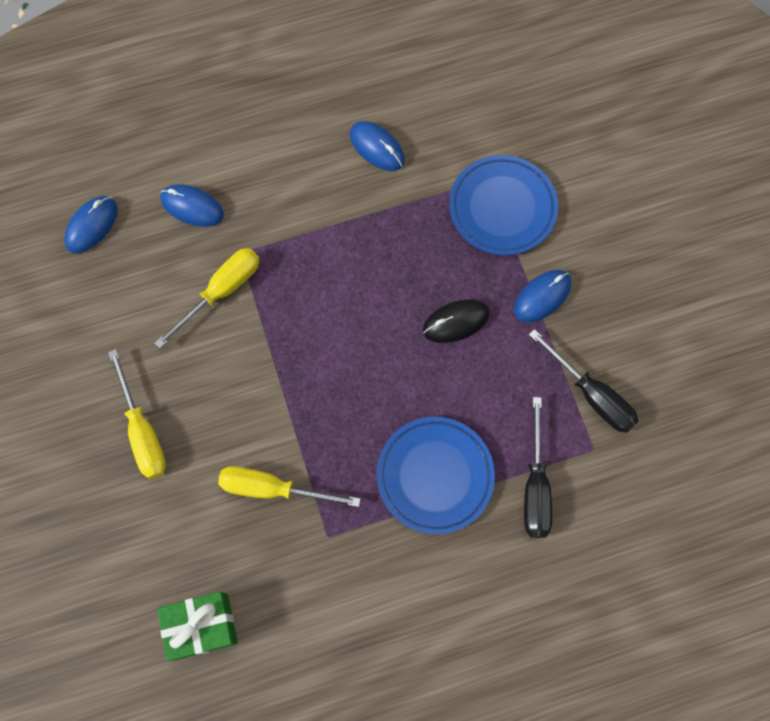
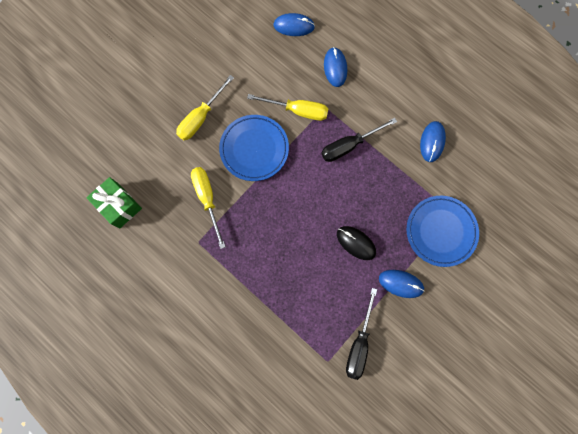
camera: 60 degrees right, 5 degrees up
blue plate [377,417,495,534] -> blue plate moved to [219,115,289,181]
black screwdriver [524,397,552,538] -> black screwdriver moved to [321,118,397,162]

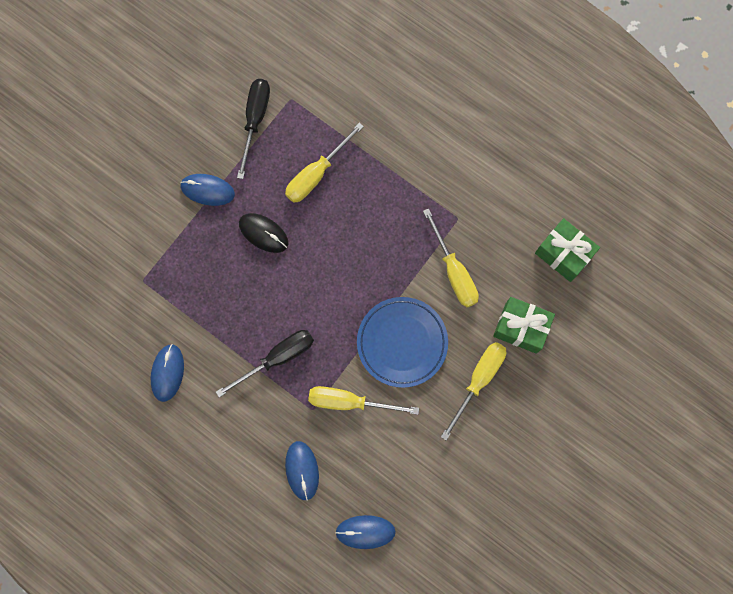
camera: 175 degrees right, 0 degrees up
blue plate [407,196,479,267] -> none
none -> yellow screwdriver [285,123,364,203]
none -> green gift [493,297,555,354]

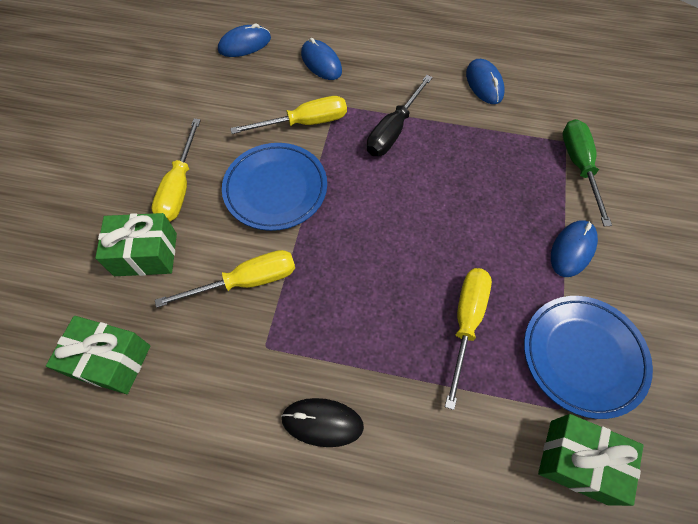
camera: 155 degrees right, 15 degrees down
blue mouse [180,174,235,206] -> blue mouse turned 45 degrees counterclockwise [551,220,598,277]
black screwdriver [237,79,270,179] -> blue plate [524,296,653,419]
black mouse [239,213,288,253] -> black mouse moved to [281,398,364,447]
yellow screwdriver [423,209,479,307] -> yellow screwdriver turned 120 degrees clockwise [155,250,295,308]
none -> green gift [538,414,643,506]
none -> green screwdriver [563,119,612,226]

